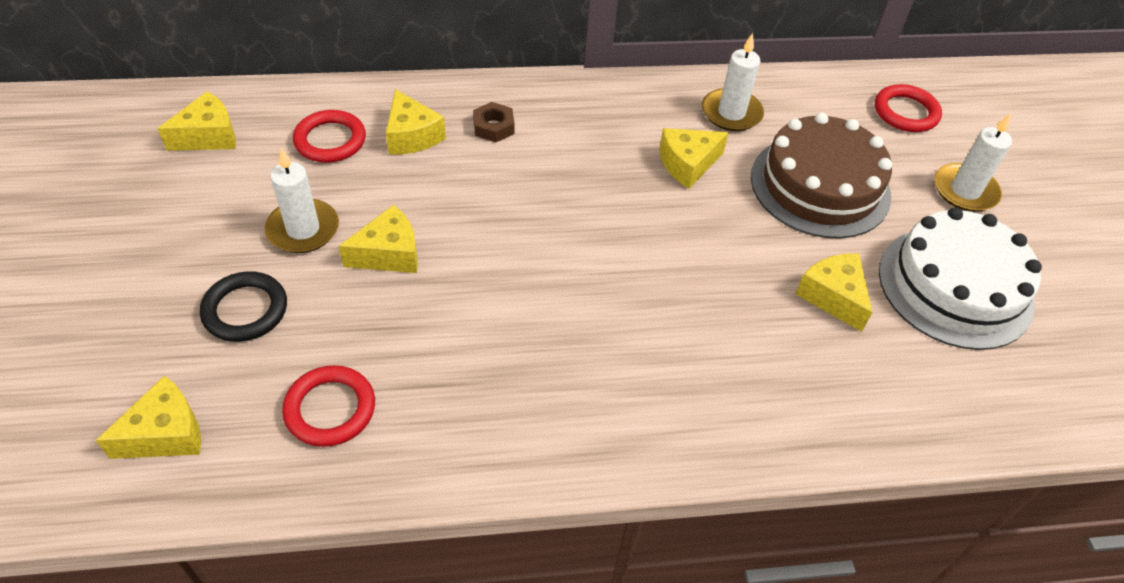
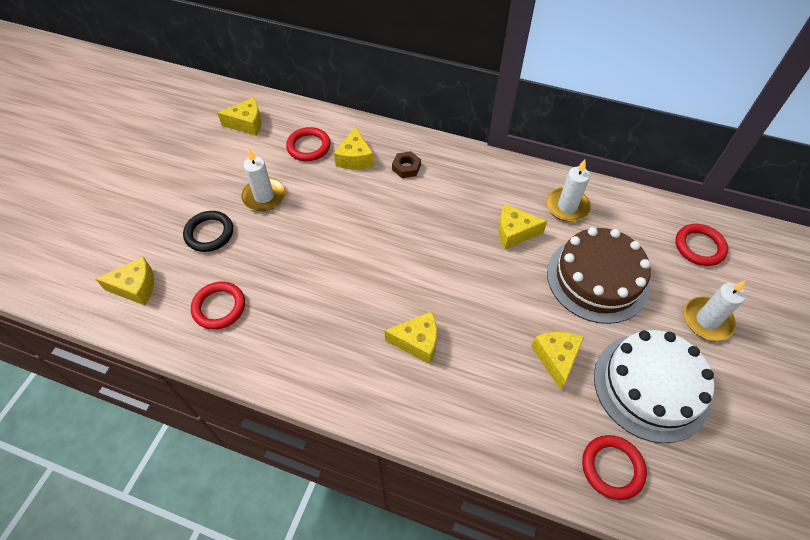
camera: 30 degrees right, 5 degrees up
yellow cheese [339,205,418,273] -> yellow cheese moved to [384,311,437,364]
none -> red ring [582,435,647,500]

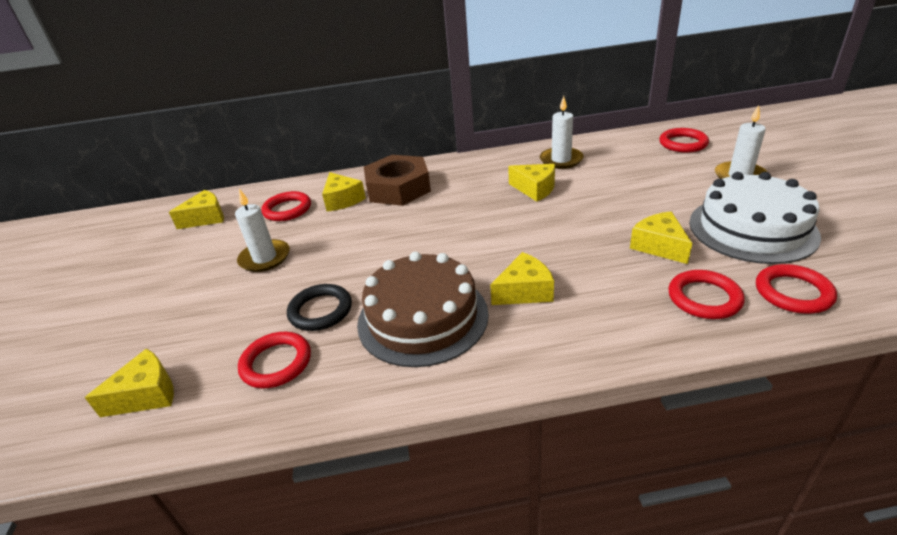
camera: 25 degrees left, 20 degrees down
black ring [183,211,233,252] -> black ring moved to [287,284,352,331]
brown nut [392,151,421,178] -> brown nut [364,155,431,206], size x2.25
yellow cheese [498,204,547,249] -> yellow cheese turned 120 degrees counterclockwise [508,164,555,202]
brown cake [547,227,651,324] -> brown cake moved to [357,252,489,367]
none -> red ring [668,270,745,319]

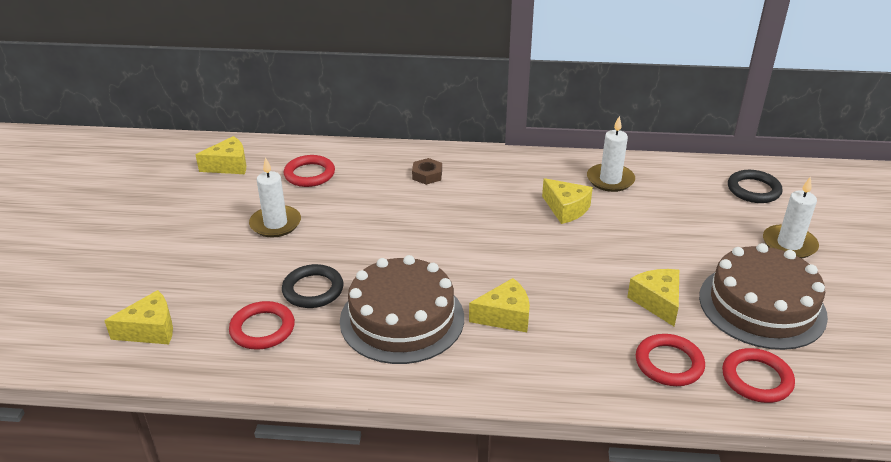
camera: 10 degrees right, 0 degrees up
yellow cheese [322,172,366,212] -> none
brown nut [364,155,431,206] -> brown nut [412,158,442,185], size x0.44
red ring [659,128,709,153] -> black ring [728,170,783,203]
white cake [689,172,821,264] -> brown cake [699,243,828,350]

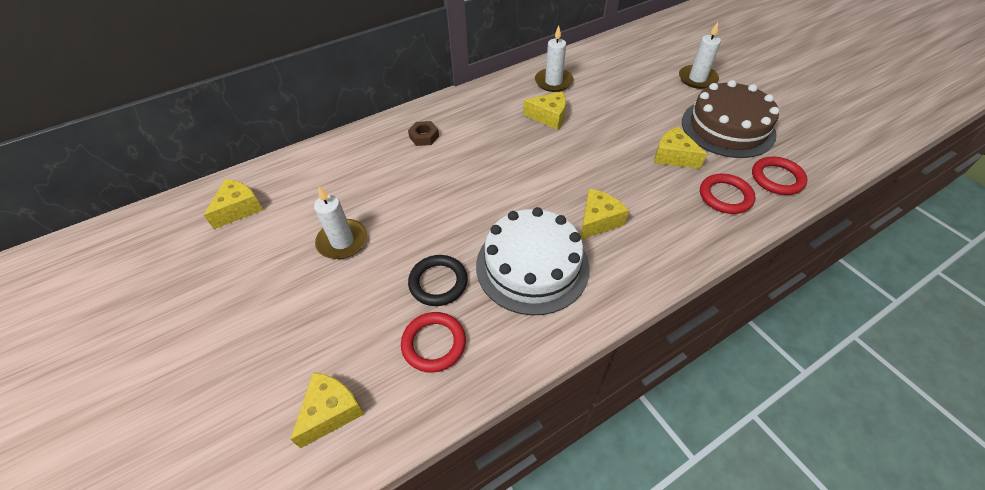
camera: 35 degrees left, 15 degrees up
red ring [284,155,335,187] -> none
brown cake [340,255,464,364] -> white cake [476,207,590,315]
black ring [728,170,783,203] -> none

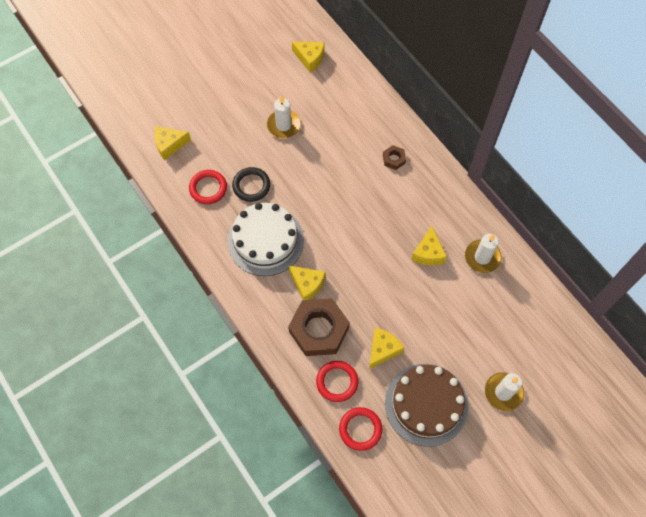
camera: 85 degrees right, 15 degrees up
yellow cheese [290,372,364,448] -> yellow cheese turned 135 degrees clockwise [154,126,191,160]
none -> brown nut [288,298,350,356]

